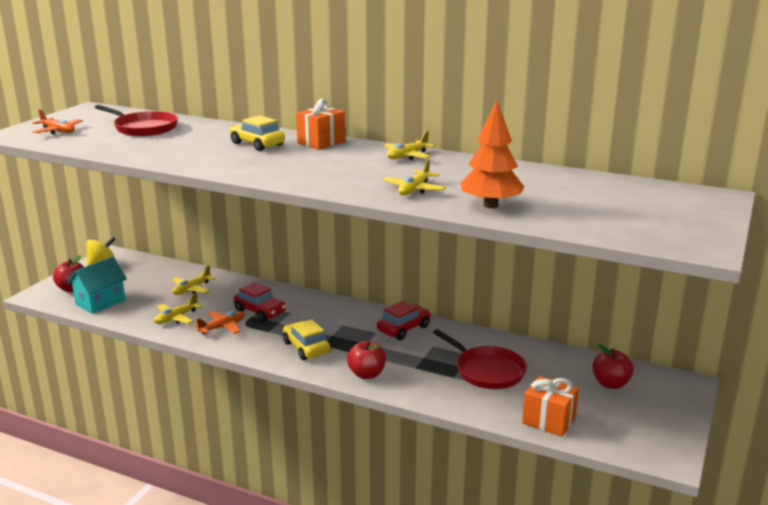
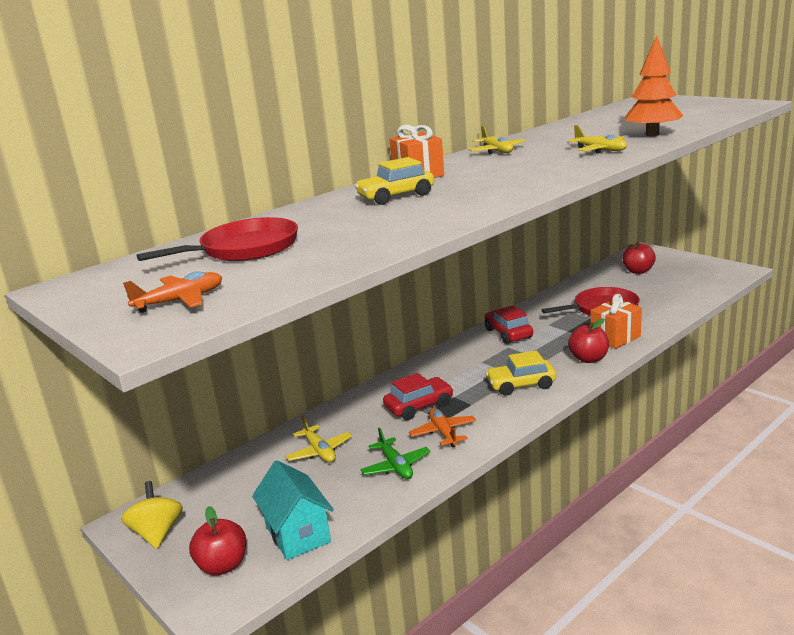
camera: 65 degrees left, 0 degrees up
yellow plane [154,293,202,324] -> green plane [360,428,431,479]
orange gift [522,376,579,437] -> orange gift moved to [591,294,642,349]

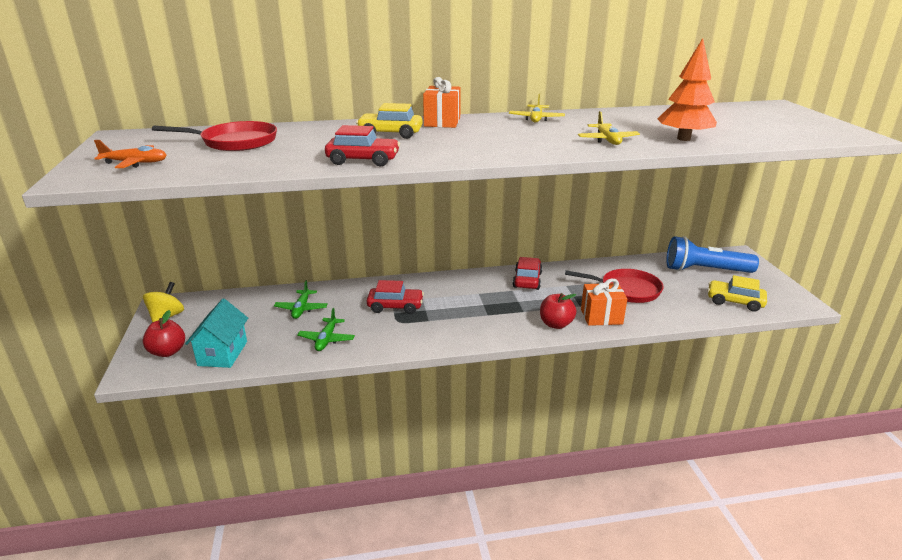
camera: 30 degrees right, 5 degrees up
yellow plane [285,416,352,462] -> green plane [274,280,328,319]
orange plane [409,408,476,448] -> none
yellow car [485,351,556,396] -> yellow car moved to [708,275,767,312]
red apple [622,242,656,274] -> blue flashlight [666,236,759,273]
none -> red car [325,125,400,167]

